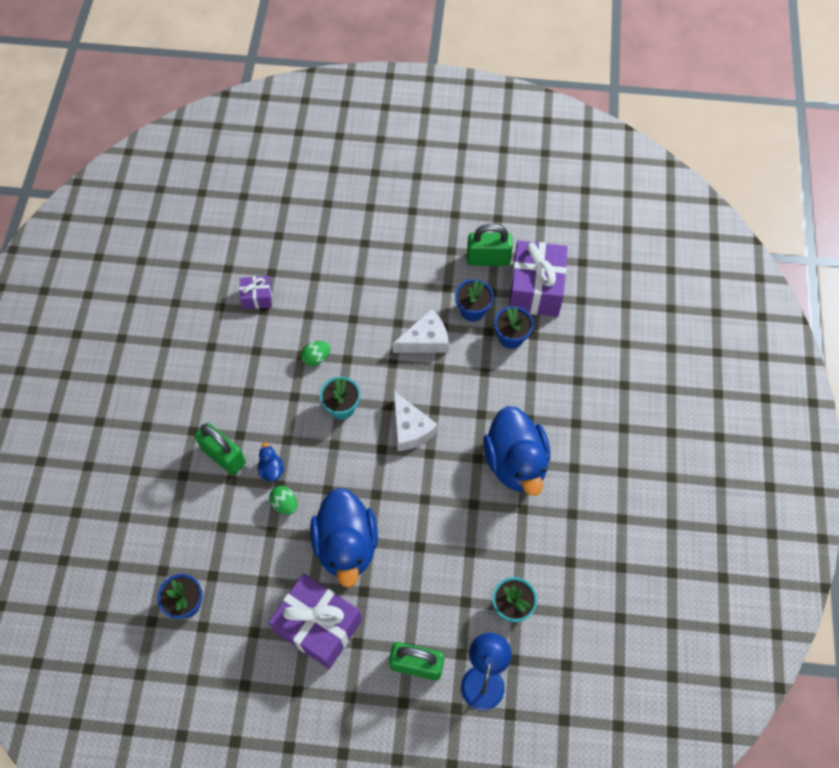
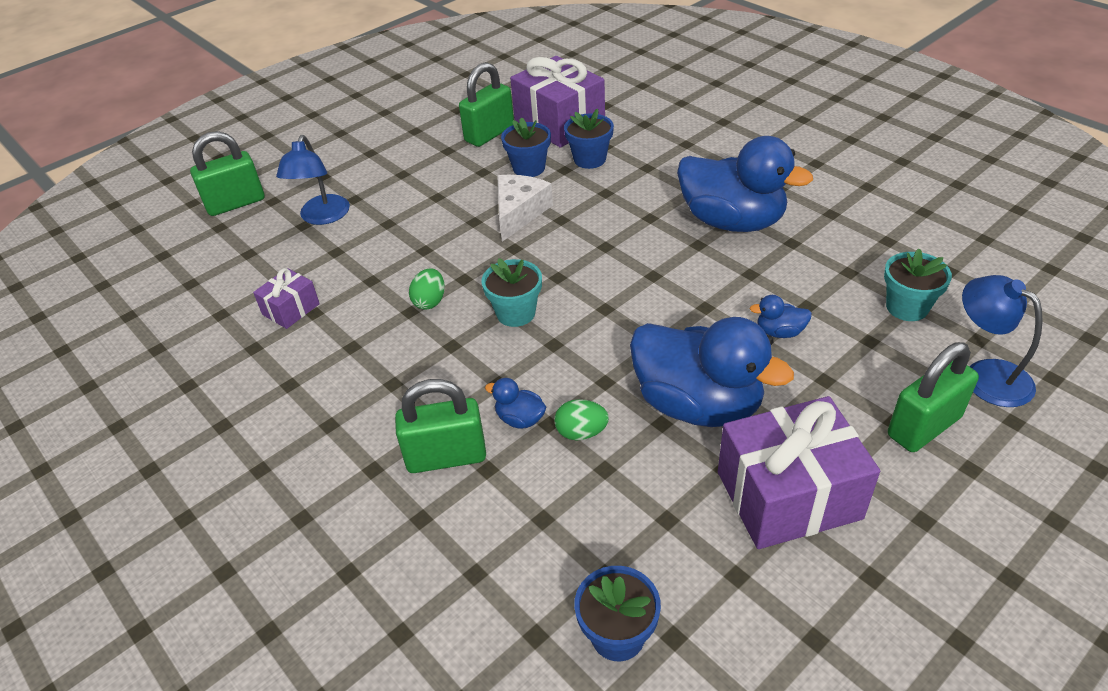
camera: 45 degrees left, 20 degrees down
white cheese [394,391,438,451] -> none
none -> green padlock [190,131,264,216]
none -> blue lamp [276,135,350,225]
none -> blue duck [750,295,812,338]

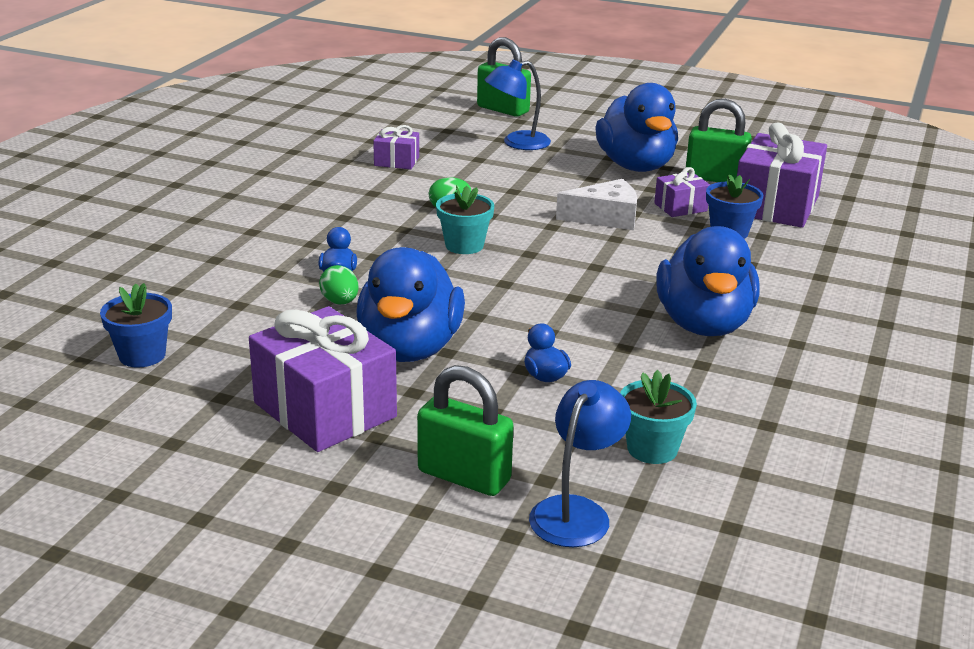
camera: 60 degrees right, 15 degrees down
green padlock [395,379,486,473] -> none
blue flower pot [501,117,551,177] -> purple gift [654,167,710,217]
none -> blue duck [595,83,678,172]

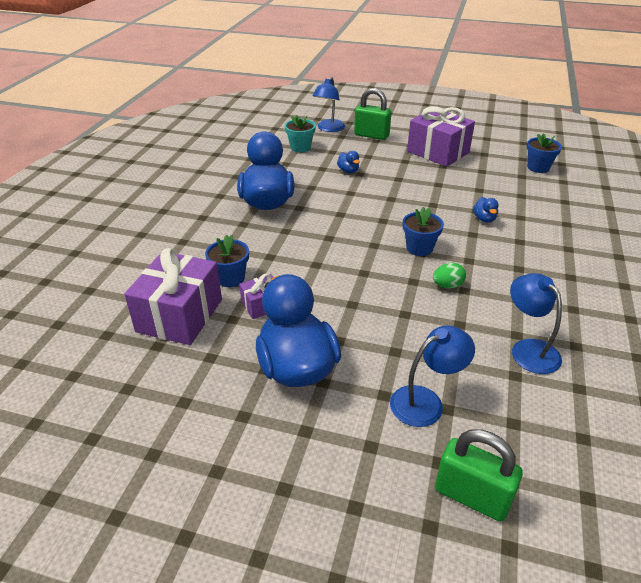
camera: 175 degrees right, 10 degrees up
green egg [319,265,359,304] -> none
blue duck [356,247,465,362] -> none
purple gift [373,125,419,169] -> blue lamp [510,273,562,374]
turquoise flower pot [436,185,494,254] -> blue flower pot [403,207,444,256]
white cheese [556,179,637,230] -> none
green padlock [686,99,752,182] -> none

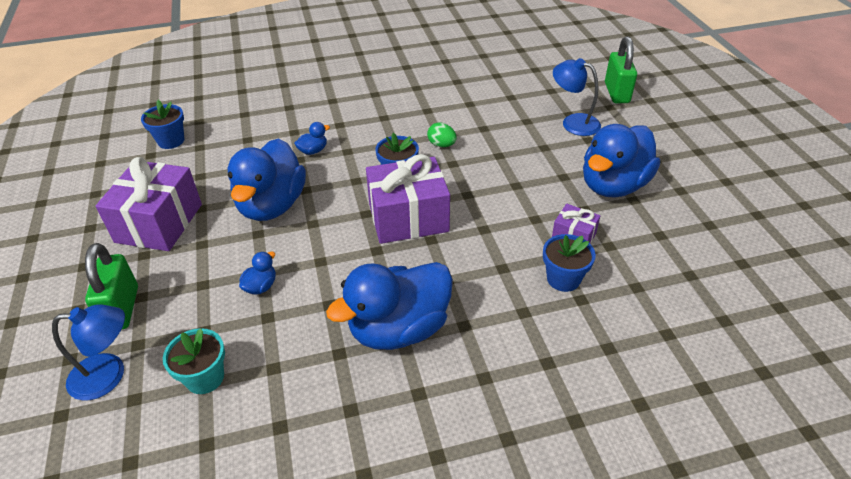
camera: 120 degrees left, 5 degrees up
purple gift [124,248,222,345] -> purple gift moved to [366,154,450,244]
blue lamp [510,273,562,374] -> none
none -> blue duck [227,138,306,221]

